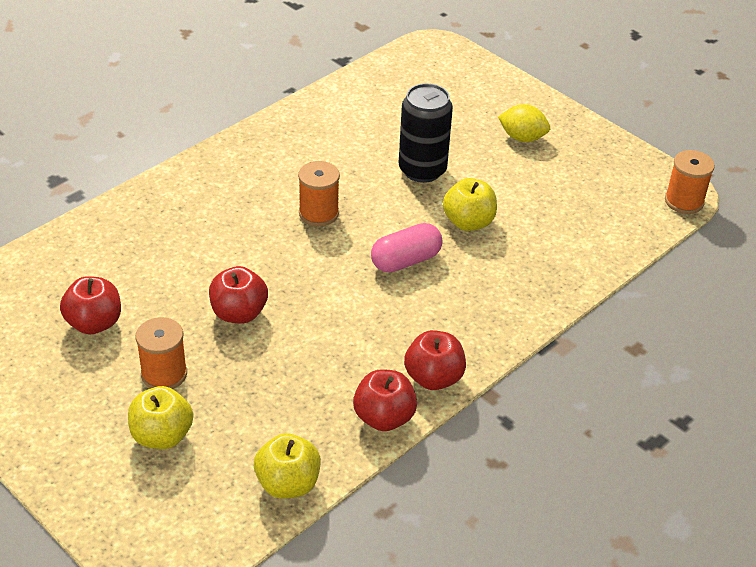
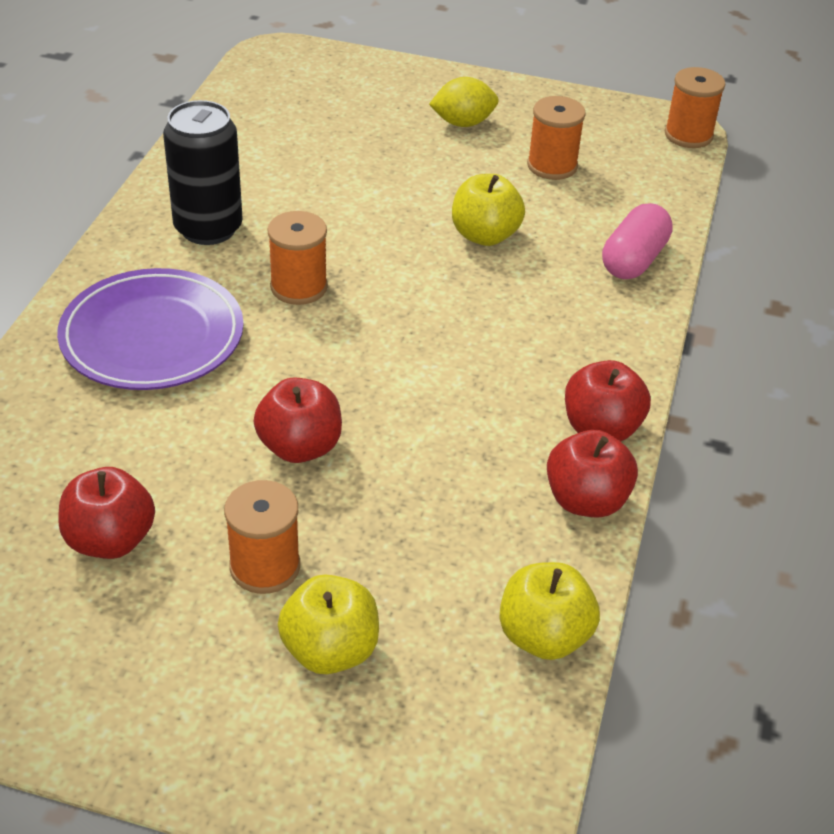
camera: 30 degrees left, 0 degrees up
pink capsule [371,223,443,273] -> pink capsule moved to [602,203,673,279]
black can [399,83,453,183] -> black can moved to [163,100,243,245]
none -> purple plate [57,268,243,390]
none -> orange spool [527,96,586,180]

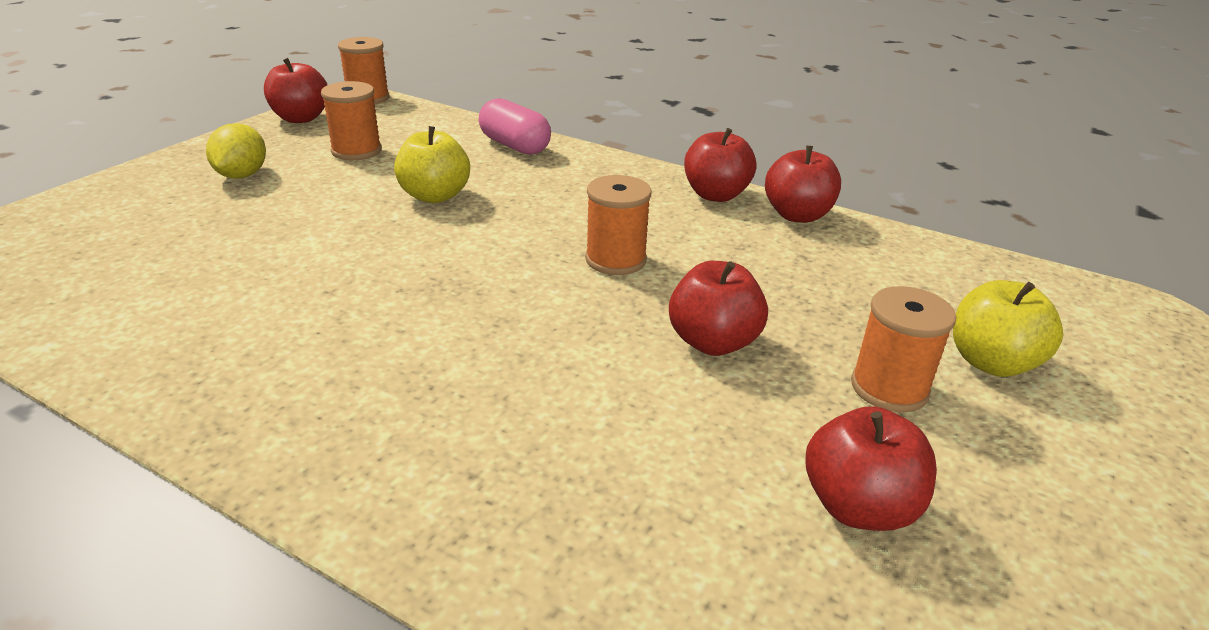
camera: 75 degrees left, 10 degrees down
purple plate [57,268,243,390] -> none
black can [163,100,243,245] -> none
orange spool [267,211,328,305] -> orange spool moved to [585,175,652,275]
yellow apple [500,562,600,660] -> none
none -> red apple [264,58,327,123]

